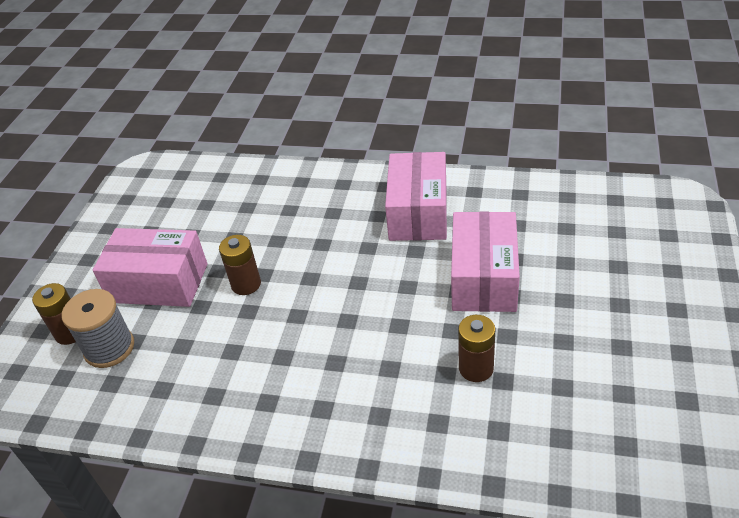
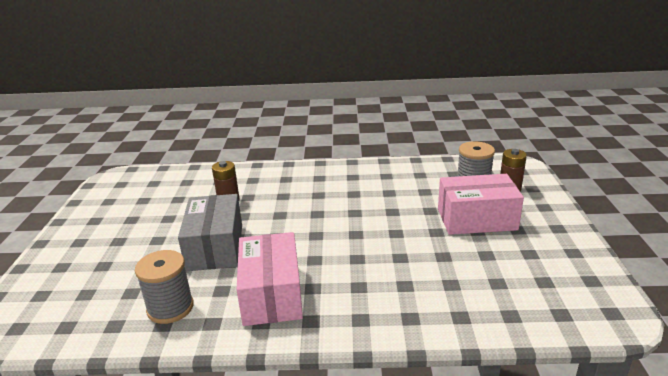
camera: 165 degrees right, 15 degrees down
brown battery [219,235,261,295] -> none
pink box [451,211,520,312] -> grey box [178,194,242,271]
none -> grey spool [135,250,194,324]

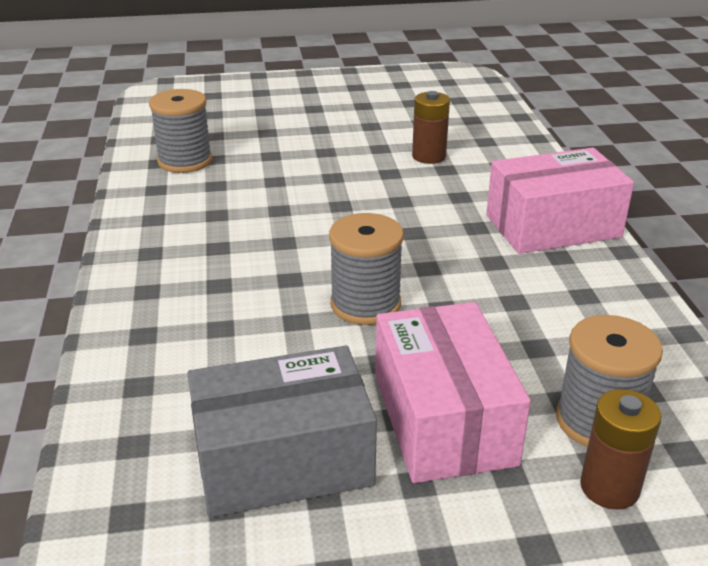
camera: 80 degrees right, 5 degrees up
grey box [178,194,242,271] -> grey box moved to [187,346,377,518]
pink box [237,232,303,326] -> pink box moved to [486,148,634,254]
none -> grey spool [329,213,404,325]

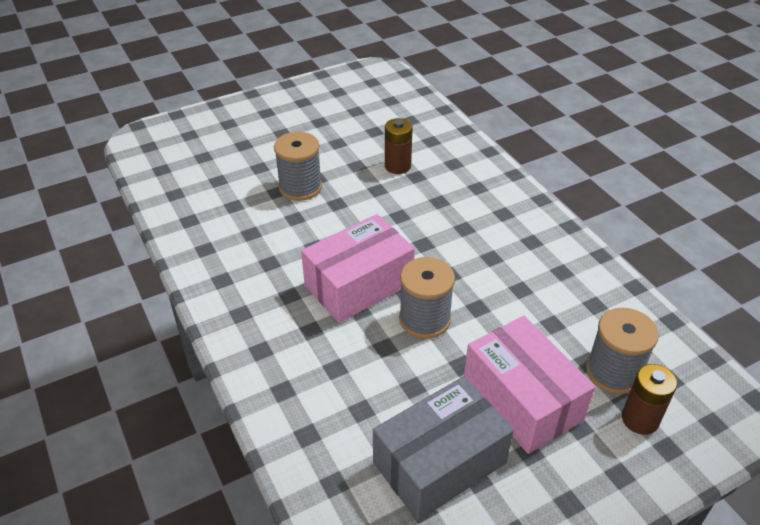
camera: 20 degrees left, 10 degrees up
grey spool [149,89,212,173] -> grey spool moved to [274,132,322,201]
pink box [486,148,634,254] -> pink box moved to [301,214,415,323]

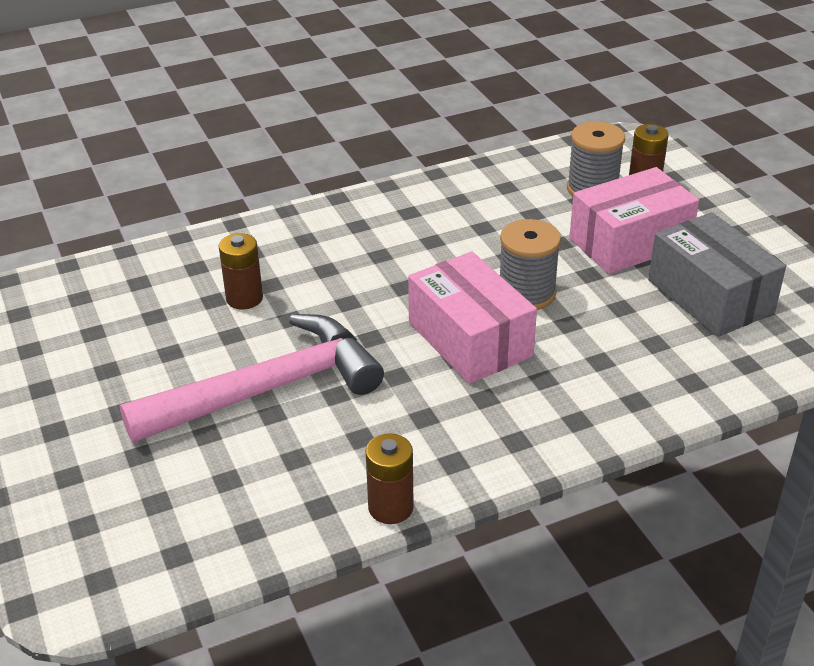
camera: 85 degrees left, 5 degrees down
grey spool [274,132,322,201] -> pink hammer [120,314,384,443]
none -> brown battery [365,433,414,524]

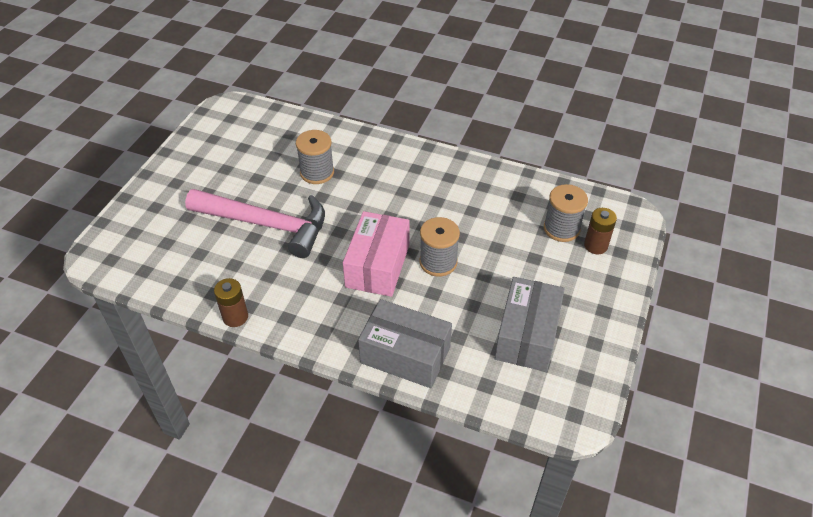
camera: 45 degrees right, 10 degrees up
brown battery [219,233,263,310] -> grey spool [296,130,334,184]
pink box [569,167,699,274] -> none
none -> grey box [358,299,452,388]

